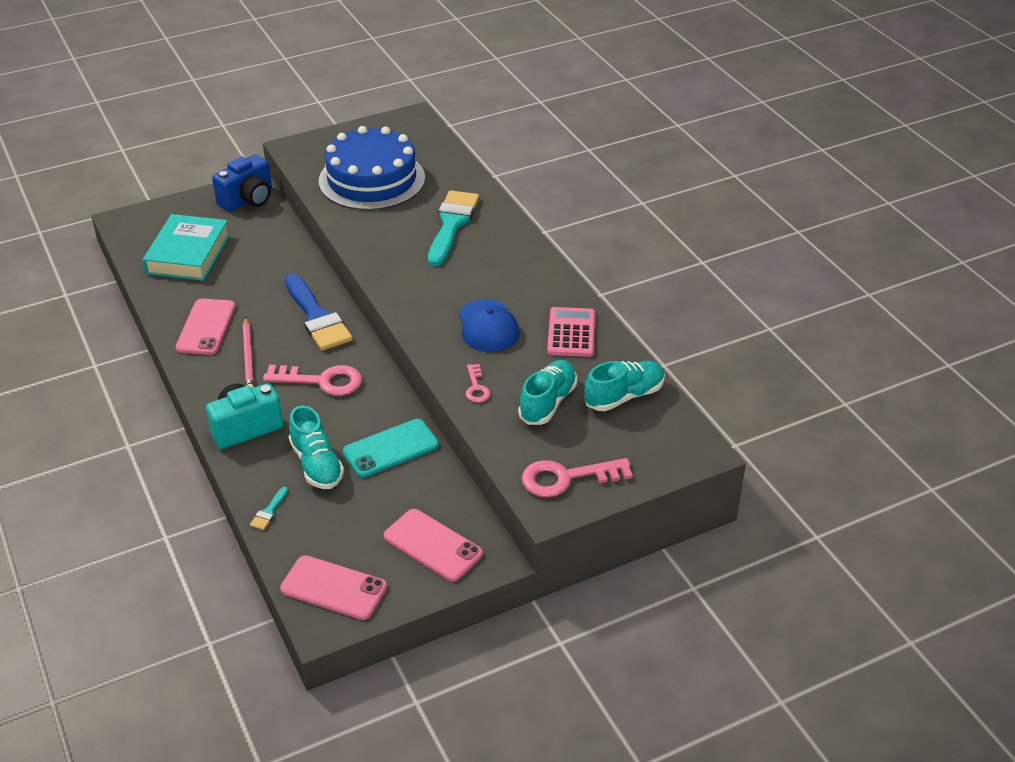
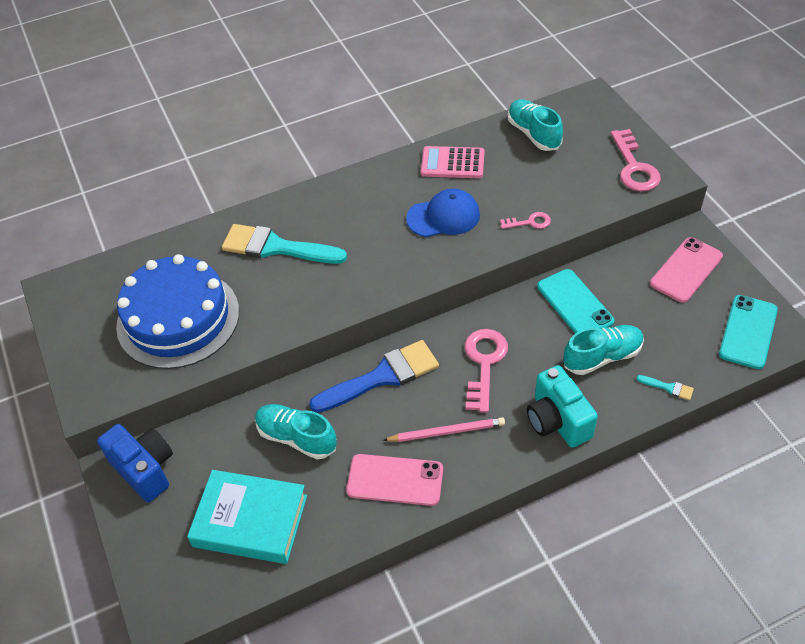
camera: 85 degrees left, 10 degrees up
pink phone [280,555,387,620] -> turquoise phone [719,295,778,369]
turquoise shoe [518,360,577,425] -> turquoise shoe moved to [255,404,337,460]

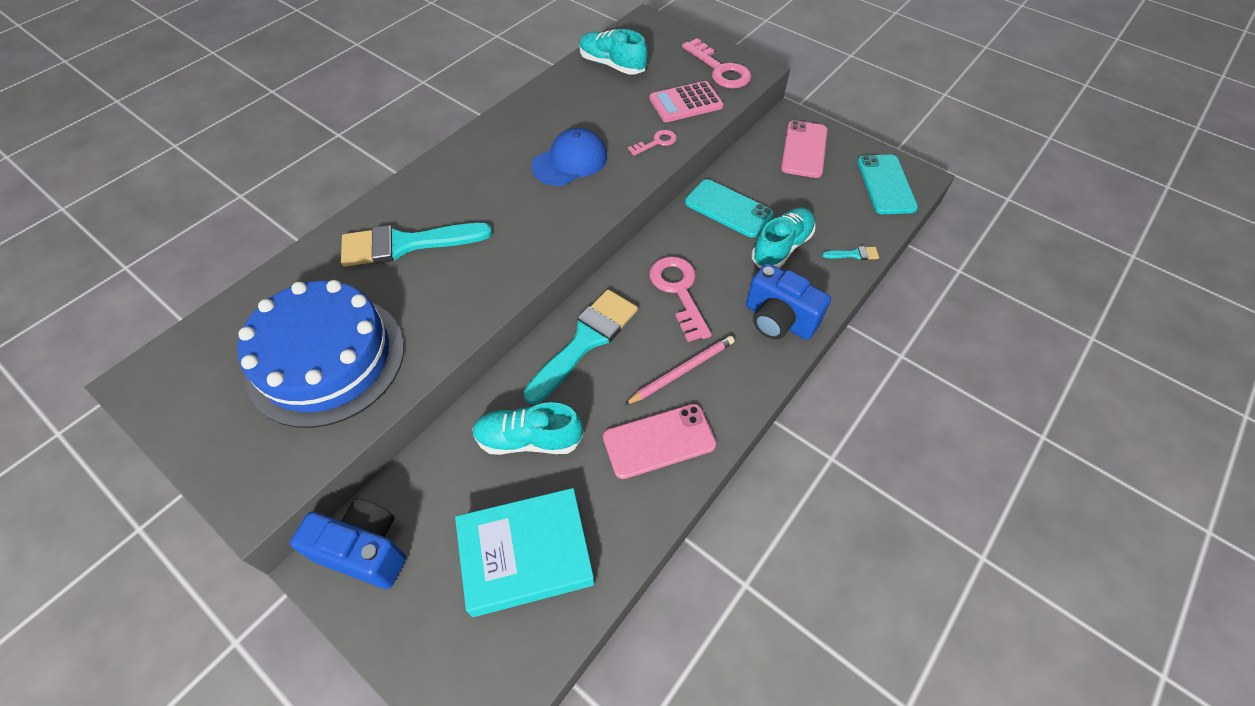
camera: 30 degrees left, 5 degrees up
blue brush [309,340,439,413] -> turquoise brush [524,289,638,404]
pink calculator [421,146,485,178] -> pink calculator moved to [650,81,724,122]
turquoise camera [527,365,598,448] -> blue camera [746,263,831,340]

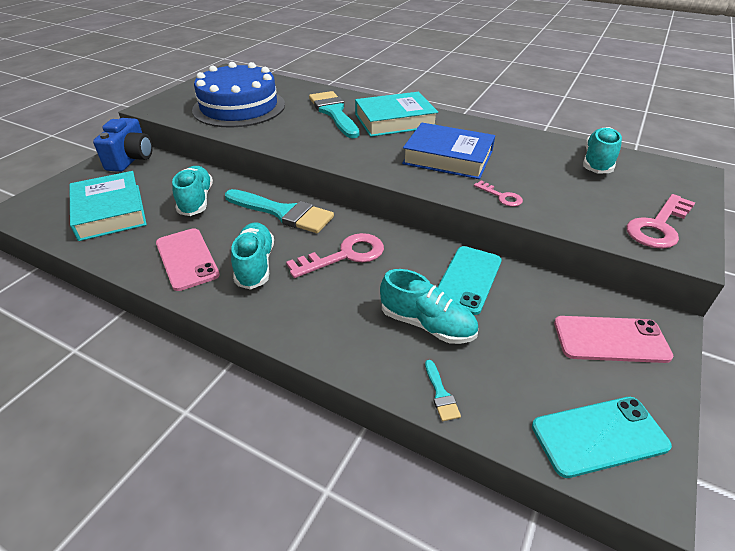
camera: 80 degrees right, 15 degrees down
blue cap [532,128,607,186] -> blue book [402,123,495,179]
pink pencil [624,336,734,405] -> turquoise shoe [231,222,274,290]
pink calculator [650,81,724,122] -> none
blue camera [746,263,831,340] -> none
none -> turquoise book [355,92,438,137]

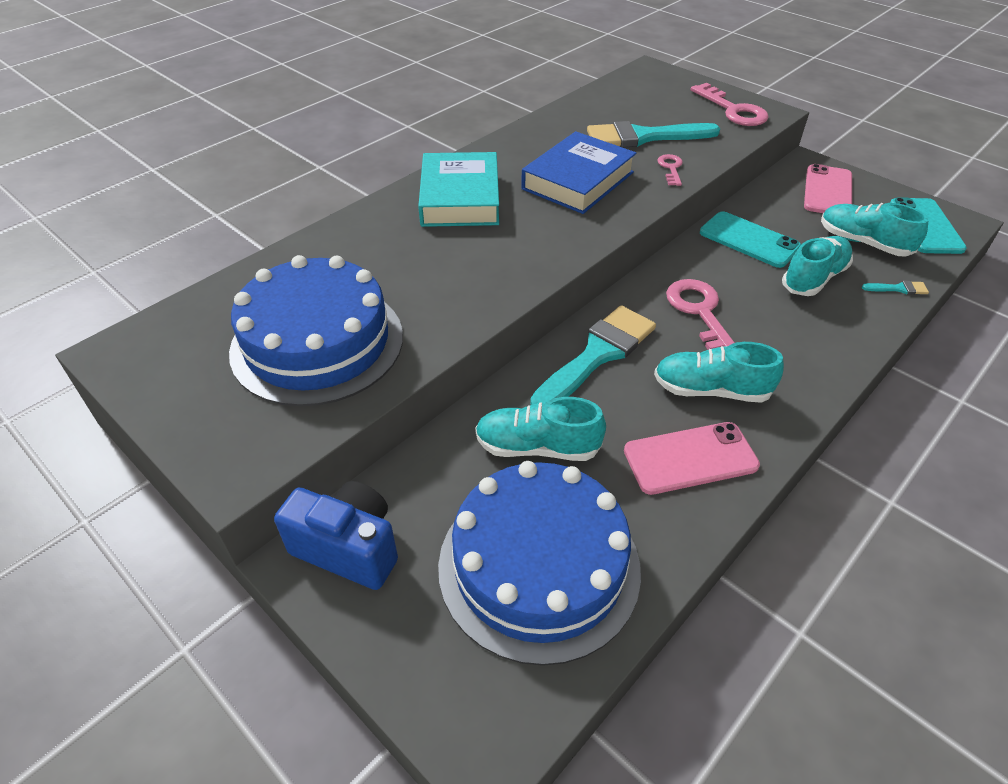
camera: 75 degrees left, 5 degrees up
turquoise book [69,171,147,241] -> blue cake [438,461,641,666]
turquoise brush [309,91,359,138] -> turquoise brush moved to [587,121,720,148]
pink key [474,180,523,207] -> pink key turned 60 degrees counterclockwise [657,154,683,186]
turquoise shoe [583,127,622,174] -> turquoise shoe moved to [821,203,929,256]

